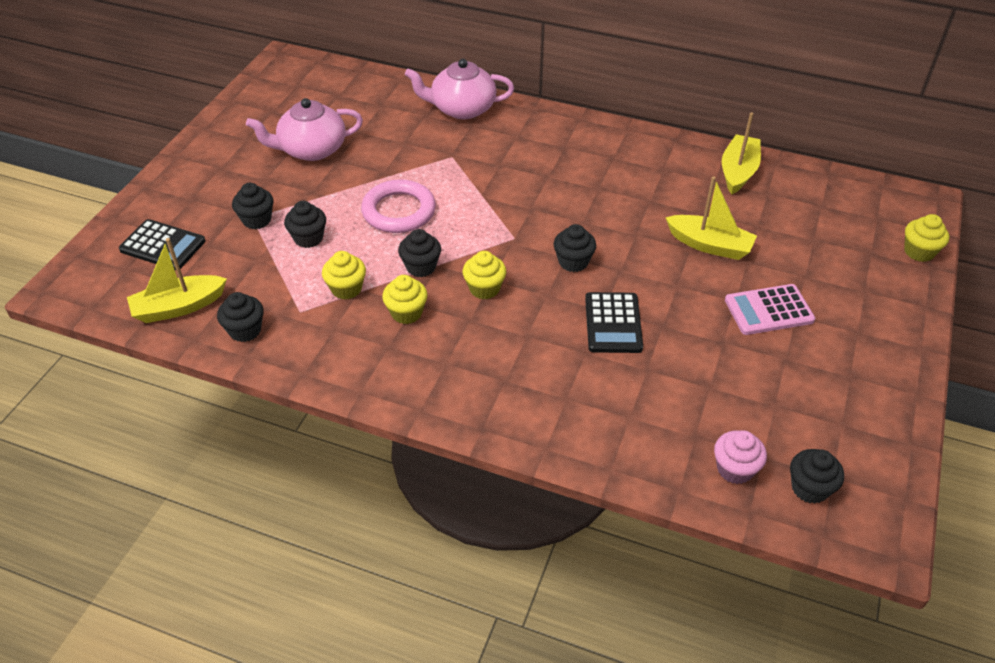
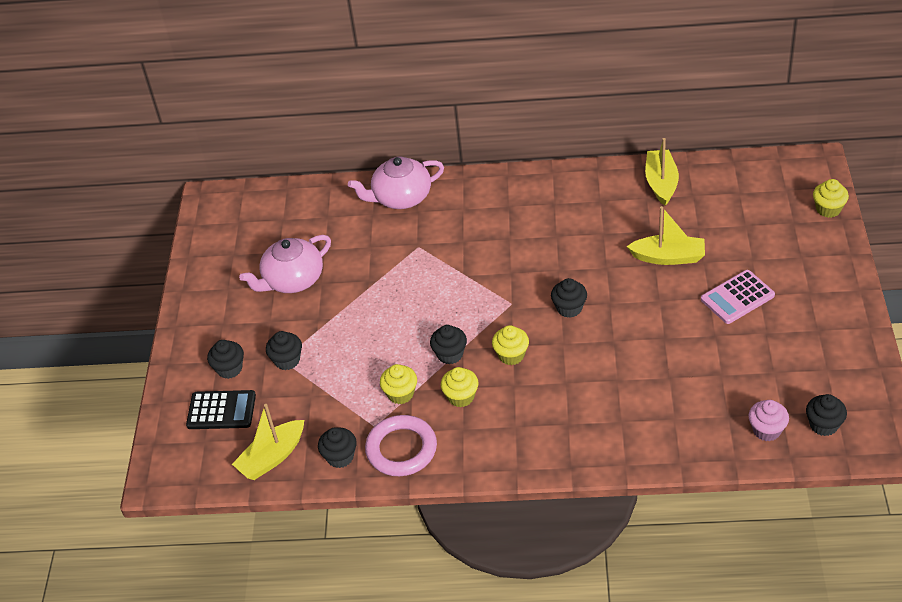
camera: 15 degrees left, 0 degrees up
black cupcake [284,201,326,248] -> black cupcake moved to [207,340,244,379]
pink ring [361,179,436,233] -> pink ring moved to [365,415,437,476]
black calculator [585,292,643,353] -> none

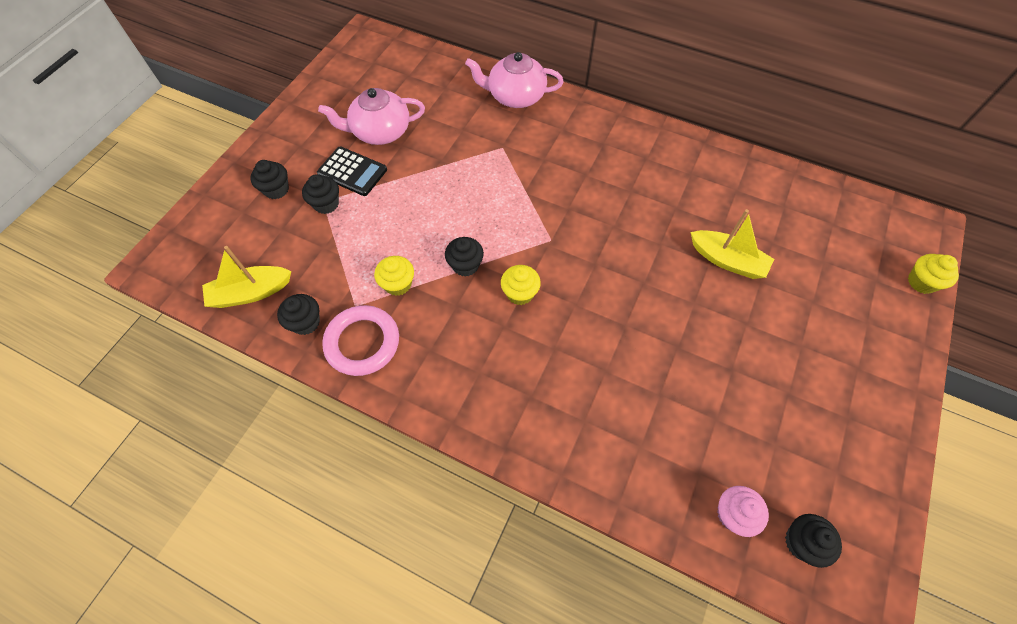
camera: 20 degrees right, 15 degrees up
black calculator [186,390,256,429] -> black calculator moved to [317,147,387,196]
yellow cupcake [441,367,479,407] -> none
black cupcake [551,278,587,318] -> none
yellow boat [645,138,679,206] -> none
pink calculator [701,270,775,324] -> none

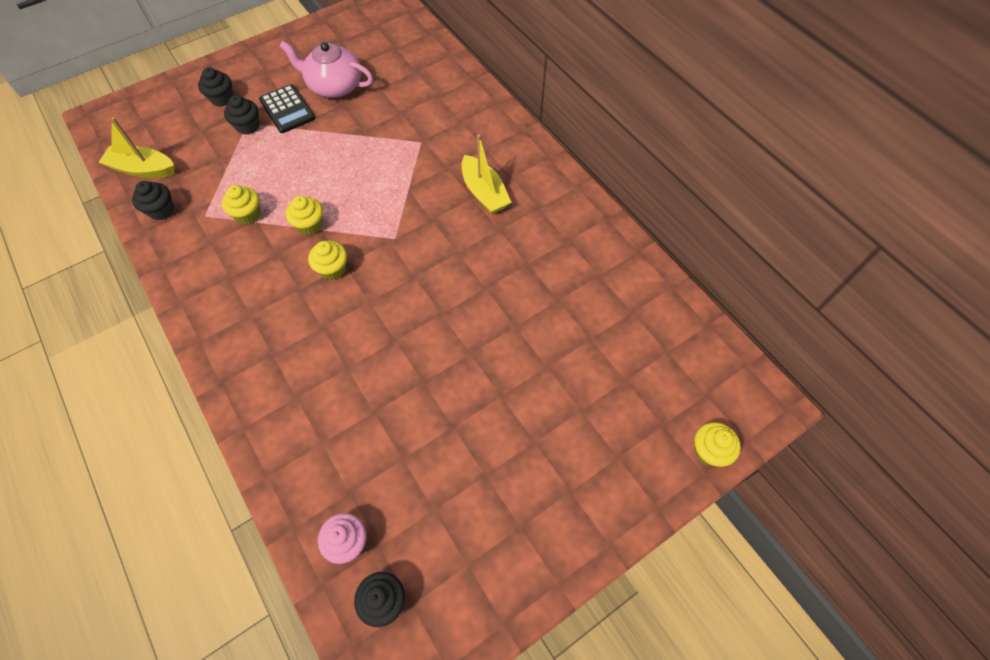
camera: 30 degrees right, 0 degrees up
pink ring [322,305,399,376] -> none
black cupcake [445,237,484,277] -> yellow cupcake [286,196,323,235]
pink teapot [465,52,564,108] -> none
yellow boat [691,209,774,279] -> yellow boat moved to [462,135,512,214]

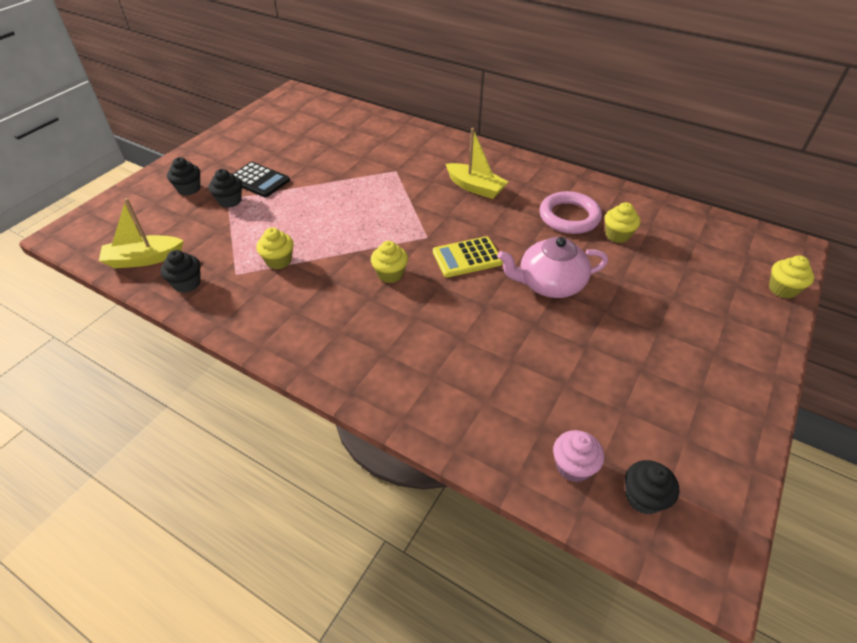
camera: 25 degrees left, 15 degrees down
pink teapot [279,41,373,98] -> pink teapot moved to [497,237,608,298]
yellow cupcake [286,196,323,235] -> yellow cupcake moved to [605,202,640,243]
none -> yellow calculator [433,236,503,277]
none -> pink ring [540,191,602,234]

